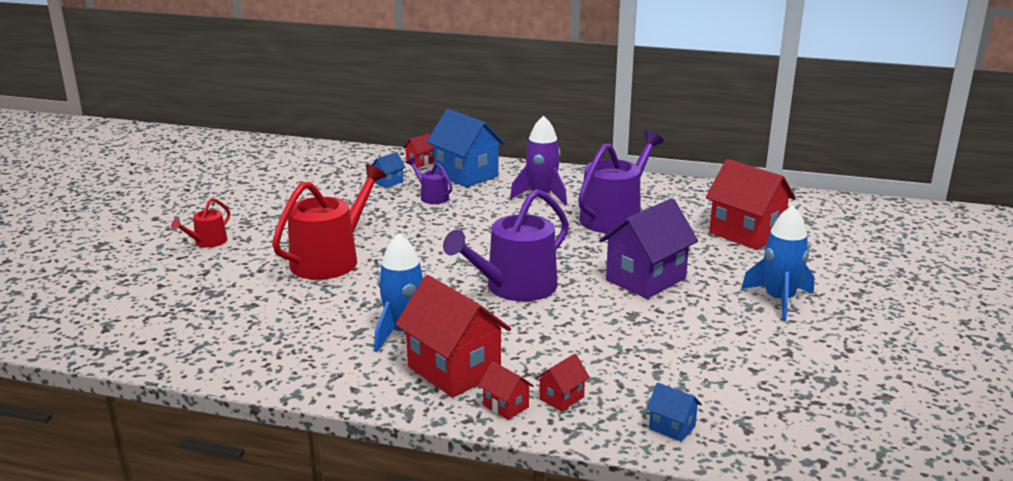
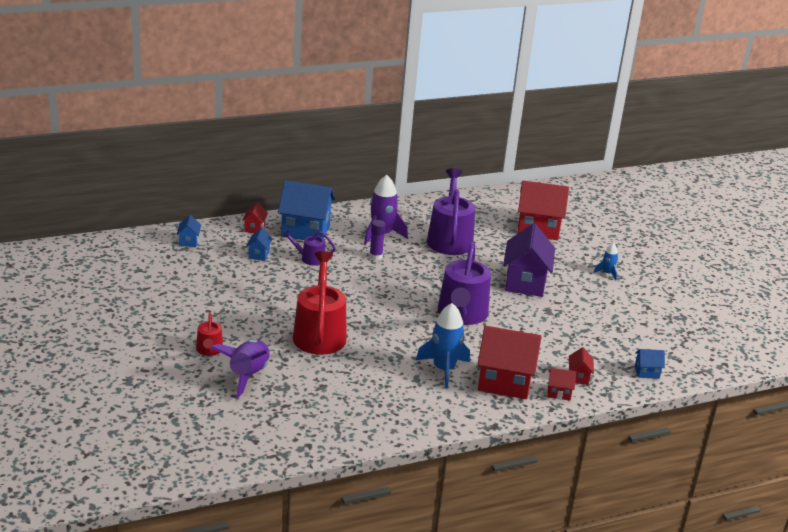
camera: 40 degrees left, 5 degrees up
blue rocket [741,205,814,321] -> blue rocket [593,243,618,281], size x0.52
none -> blue house [177,215,201,247]
none -> purple rocket [211,339,270,398]
none -> purple glue stick [369,220,386,260]

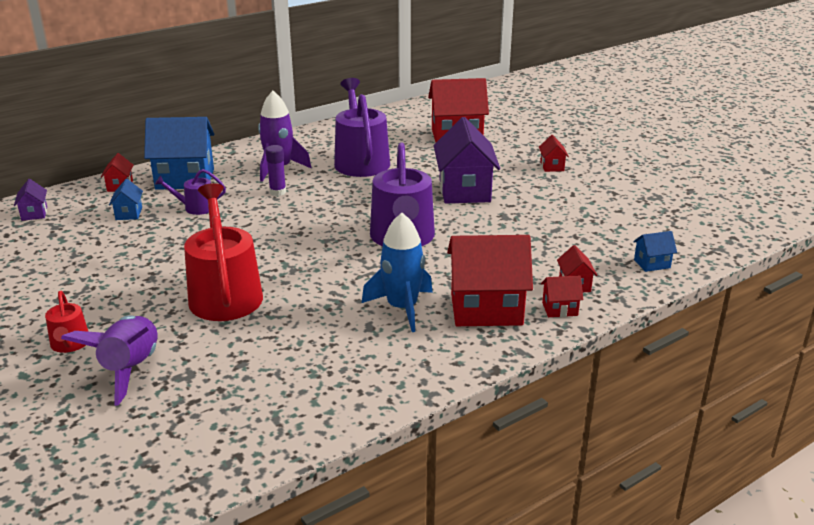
camera: 10 degrees left, 0 degrees up
blue house [177,215,201,247] -> purple house [14,179,47,221]
blue rocket [593,243,618,281] -> red house [539,135,569,172]

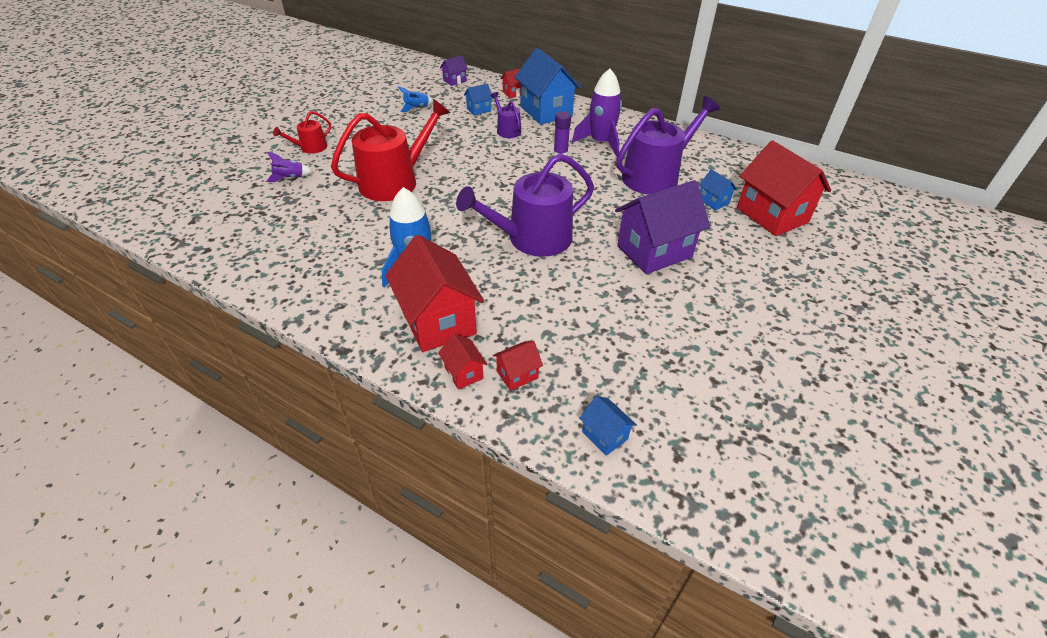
camera: 65 degrees right, 15 degrees up
purple rocket [61,315,158,406] -> purple rocket [266,152,313,182], size x0.52
red house [539,135,569,172] -> none
none -> blue rocket [398,86,433,112]
none -> blue house [699,169,737,211]

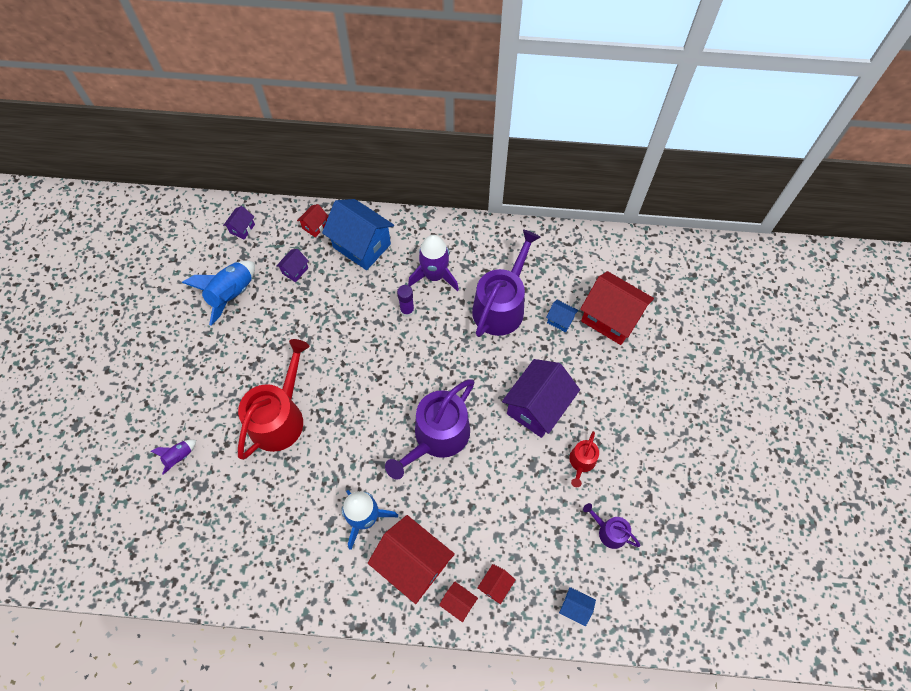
camera: 25 degrees left, 20 degrees up
red watering can [273,111,331,154] -> red watering can moved to [569,431,599,487]
blue rocket [398,86,433,112] -> blue rocket [182,260,255,326], size x1.93
blue house [464,84,493,115] -> purple house [276,249,309,282]
purple watering can [490,92,521,138] -> purple watering can moved to [583,503,640,549]

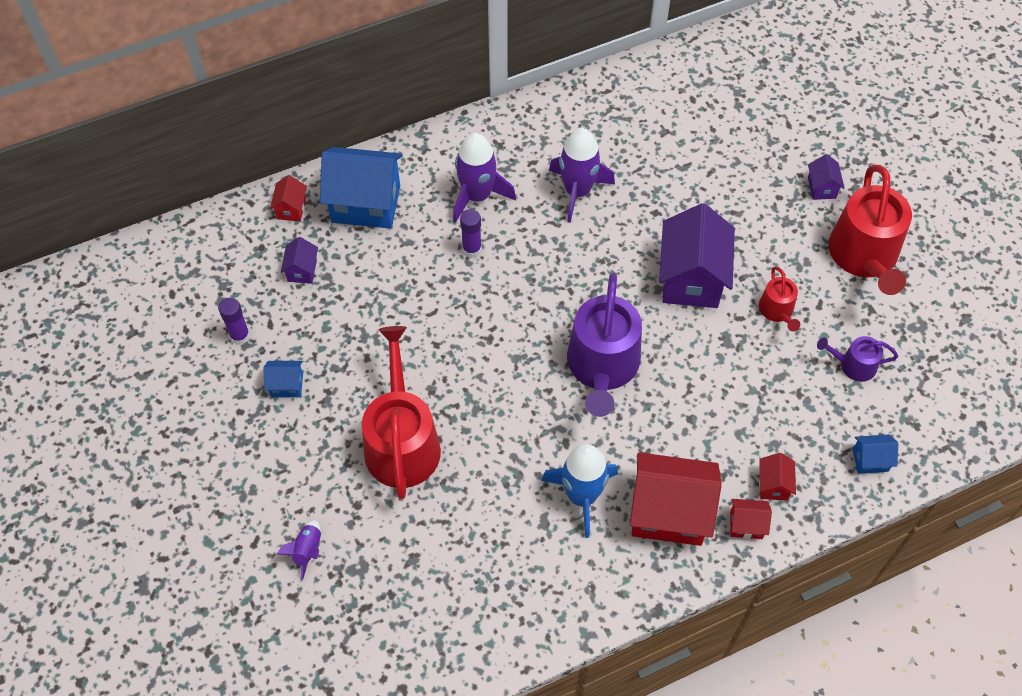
camera: 30 degrees left, 5 degrees down
blue rocket [182,260,255,326] -> purple glue stick [218,297,250,345]
purple house [223,206,255,239] -> purple house moved to [808,154,844,200]
purple watering can [472,230,541,337] -> purple rocket [549,128,615,223]
blue house [546,300,578,332] -> blue house moved to [263,361,303,397]
red house [580,271,654,345] -> none
none -> red watering can [828,165,912,295]

